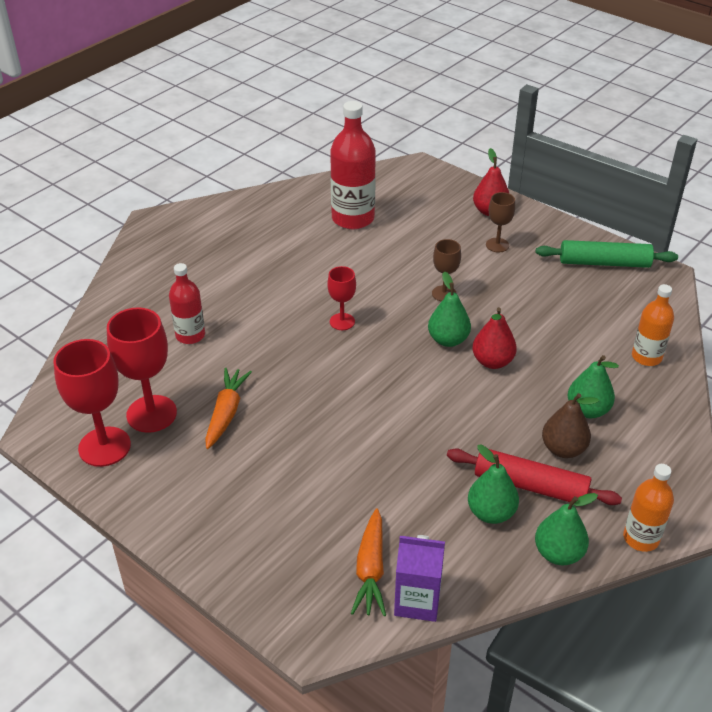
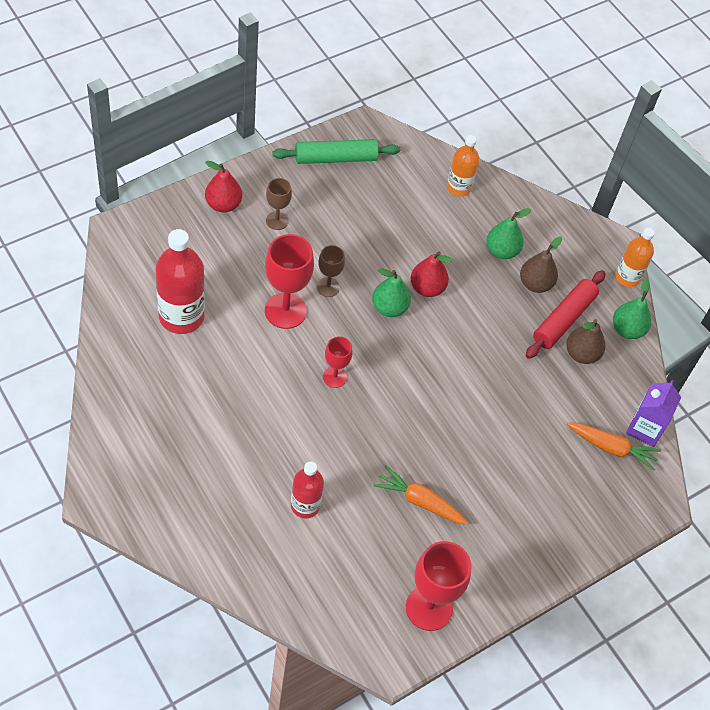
camera: 80 degrees left, 15 degrees up
red goblet [107,307,177,433] -> red goblet moved to [265,234,314,329]
green pear [468,445,519,524] -> brown pear [566,319,605,364]
green rolling pin [536,240,678,268] -> green rolling pin turned 60 degrees clockwise [272,139,400,164]

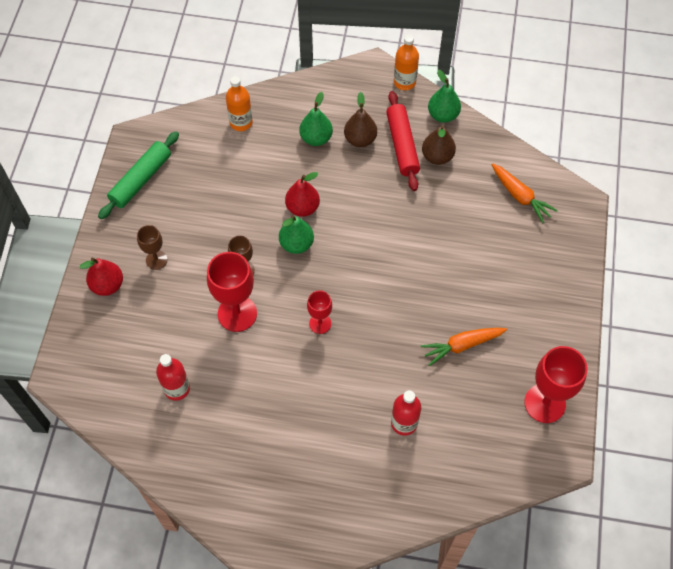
camera: 40 degrees left, 5 degrees up
red bottle [155,229,205,334] -> red bottle [156,354,190,401], size x0.60
orange carrot [567,422,661,471] -> orange carrot turned 75 degrees clockwise [492,164,558,223]
purple carton [626,380,681,447] -> none

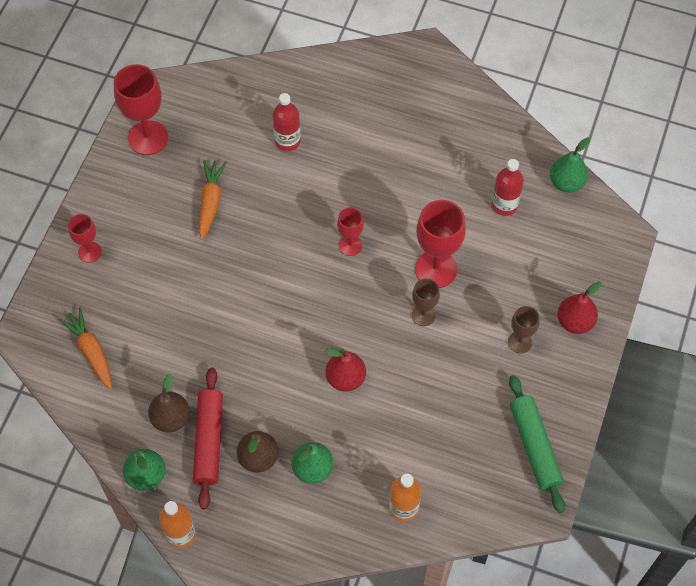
camera: 170 degrees left, 0 degrees up
green rolling pin [98,131,179,219] -> green rolling pin turned 60 degrees counterclockwise [509,375,565,513]
green pear [279,215,314,254] -> green pear moved to [550,137,590,192]
orange carrot [421,328,507,366] -> orange carrot turned 75 degrees counterclockwise [199,160,227,240]
none -> red goblet [68,214,102,263]

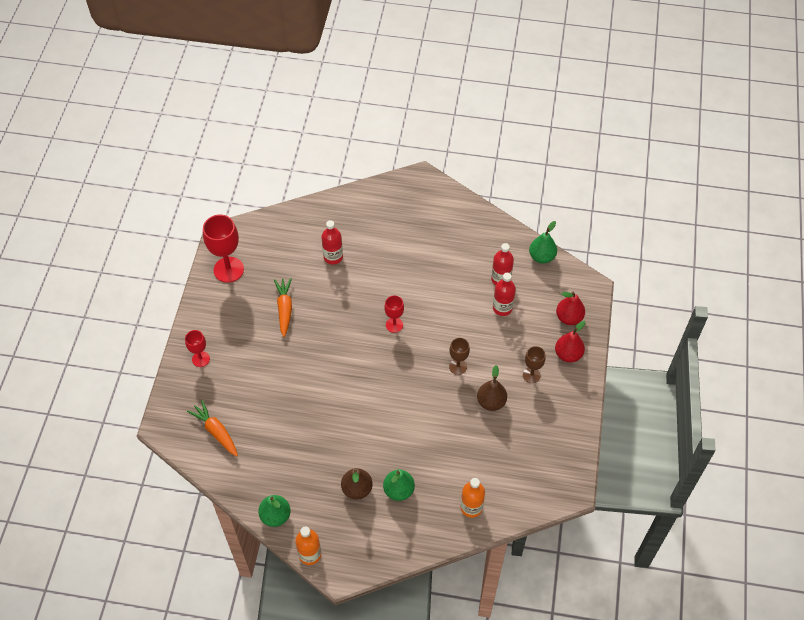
camera: 10 degrees left, 5 degrees down
brown pear [148,374,190,432] -> brown pear moved to [477,365,507,411]
red rolling pin [193,367,223,510] -> none
red pear [325,348,366,392] -> red pear moved to [556,292,585,325]
red goblet [415,200,466,288] -> none
green rolling pin [509,375,565,513] -> none
none -> red bottle [493,273,516,316]

